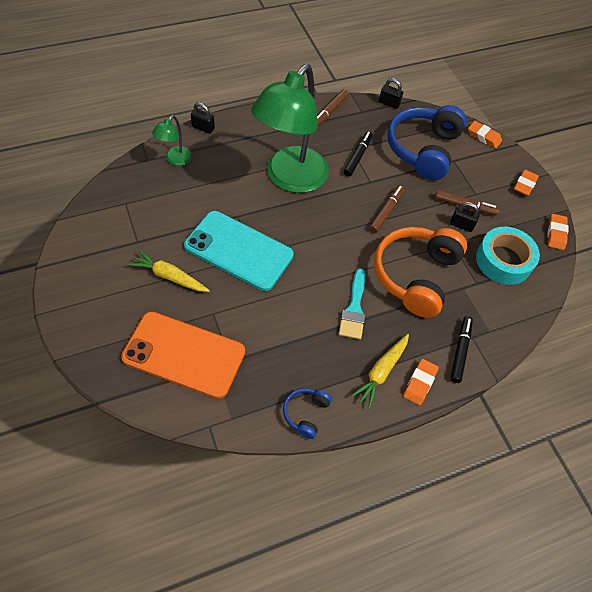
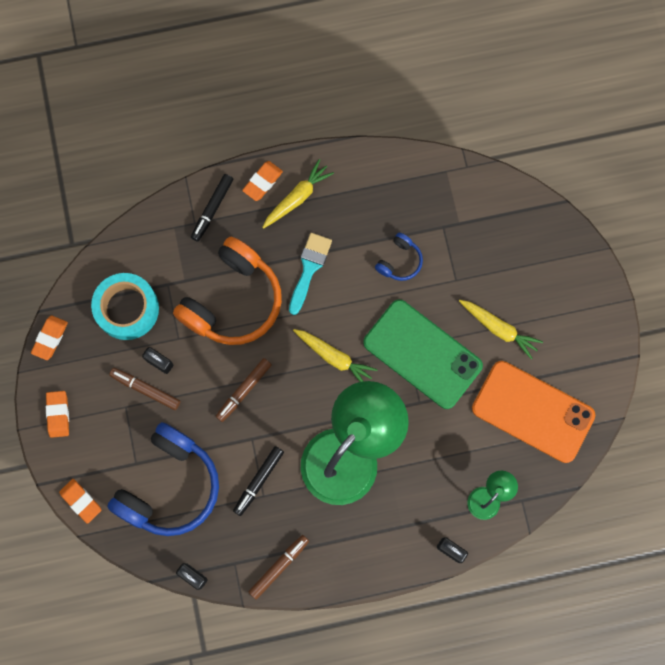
camera: 165 degrees left, 20 degrees up
orange phone [121,311,245,399] -> orange phone moved to [472,361,595,463]
turquoise phone [184,211,294,291] -> green phone [363,299,483,409]
blue headphones [283,388,332,439] -> blue headphones moved to [375,233,423,281]
orange eraser [514,170,539,196] -> orange eraser turned 45 degrees counterclockwise [46,391,69,438]
none -> yellow carrot [293,329,377,382]

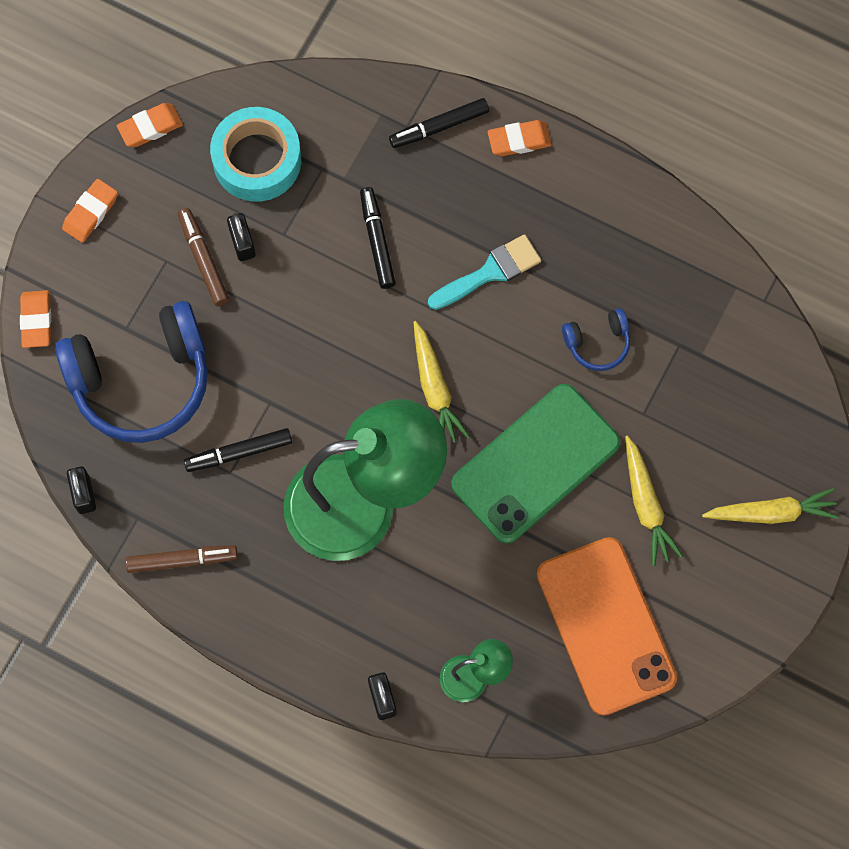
camera: 40 degrees right, 5 degrees down
orange headphones [173,237,282,345] -> black marker [360,187,396,289]
brown marker [215,358,272,422] -> none
yellow carrot [262,159,334,229] -> yellow carrot moved to [702,488,839,524]
green phone [363,299,483,409] -> green phone turned 60 degrees clockwise [451,384,620,543]

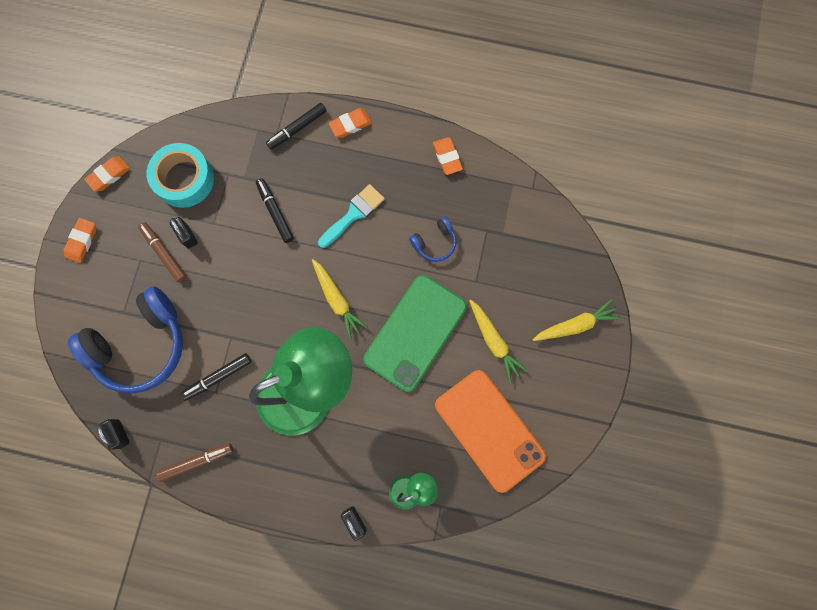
camera: 15 degrees left, 5 degrees up
orange eraser [20,290,51,348] -> orange eraser moved to [433,137,463,175]

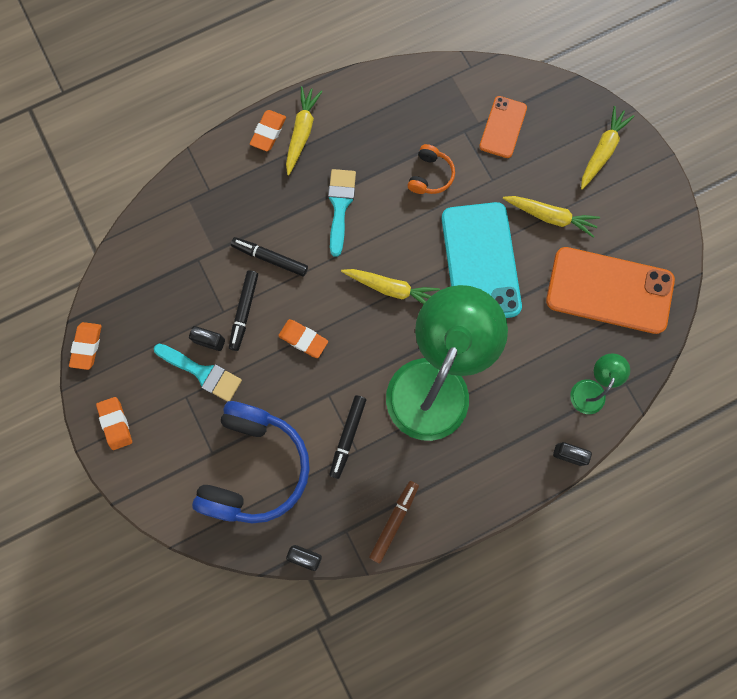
camera: 40 degrees left, 0 degrees up
brown marker [138,222,186,283] -> turquoise brush [154,344,242,402]
turquoise tape [147,143,214,208] -> none
black marker [266,103,327,149] -> black marker moved to [229,270,258,351]
green phone [363,275,467,392] -> turquoise phone [441,202,522,318]
blue headphones [409,217,456,262] -> orange headphones [408,144,455,194]
orange eraser [433,137,463,175] -> orange eraser moved to [278,319,328,358]
none -> yellow carrot [286,86,323,176]
none -> orange phone [479,96,527,158]

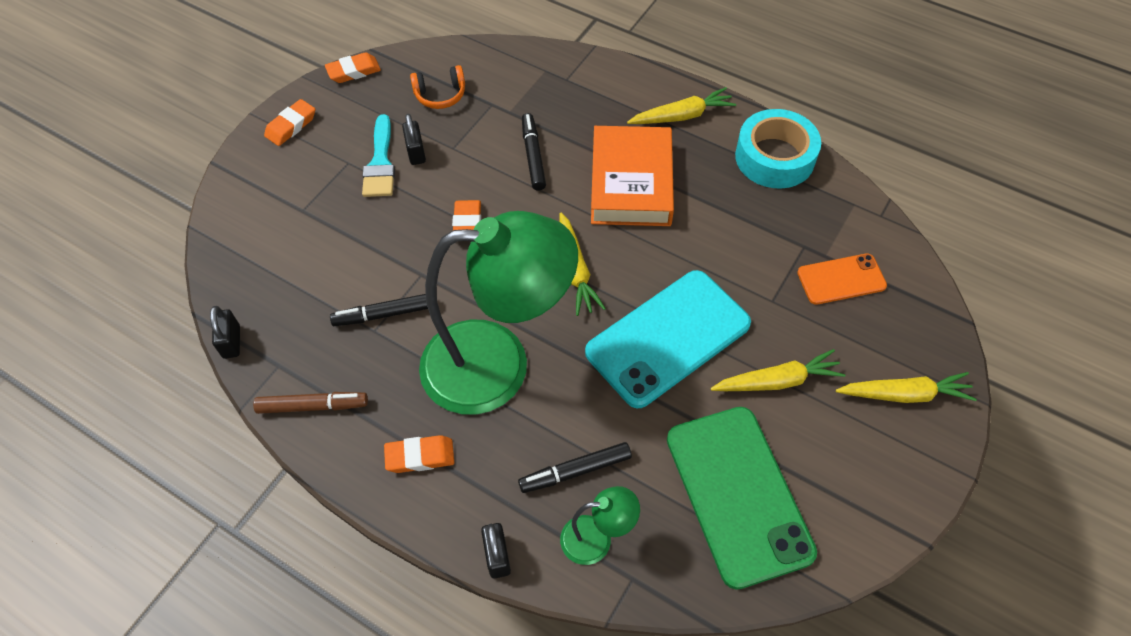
camera: 60 degrees right, 20 degrees down
blue headphones [192,401,310,523] -> none
black marker [229,270,258,351] -> black marker moved to [518,442,632,493]
orange eraser [250,110,286,151] -> orange eraser moved to [384,435,454,473]
turquoise brush [328,169,356,257] -> orange book [591,126,674,226]
orange headphones [408,144,455,194] -> orange headphones moved to [410,65,465,109]
yellow carrot [503,196,600,238] -> yellow carrot turned 90 degrees counterclockwise [710,349,845,391]
orange phone [546,247,675,334] -> green phone [667,407,817,590]
none -> turquoise tape [735,109,821,188]

